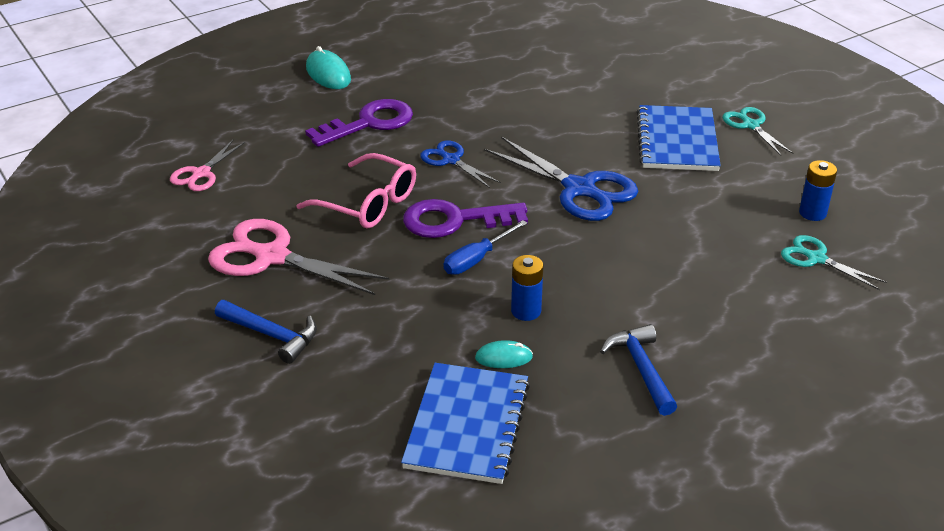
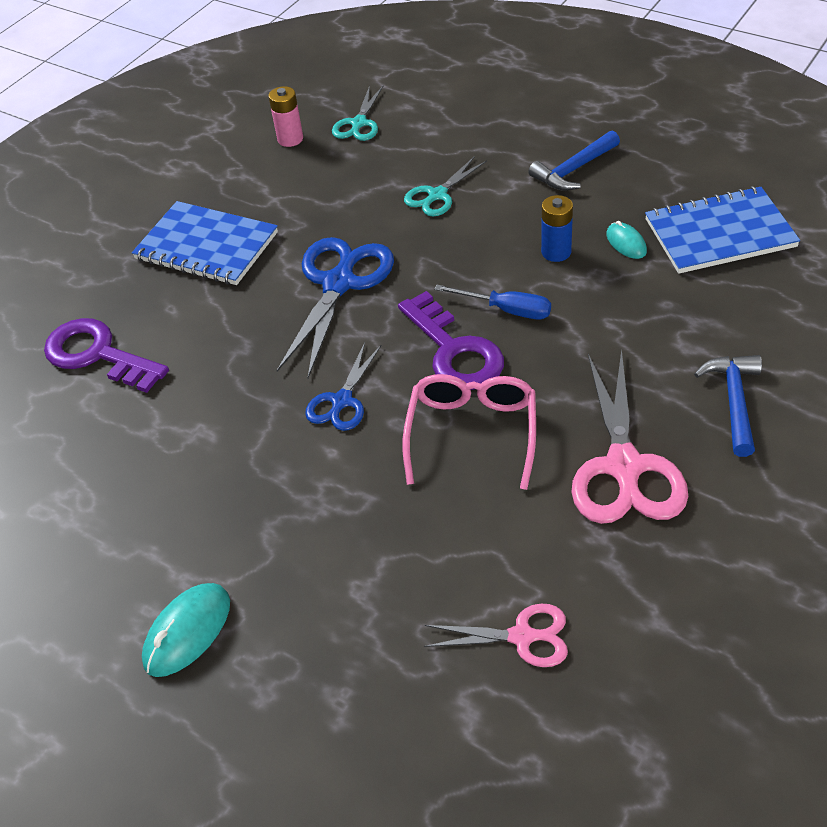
camera: 110 degrees left, 10 degrees up
purple key [305,99,413,147] -> purple key moved to [44,318,169,393]
blue notebook [637,105,721,171] -> blue notebook turned 45 degrees clockwise [132,201,278,285]
turquoise scissors [722,107,793,156] -> turquoise scissors moved to [404,156,487,216]
blue battery [799,160,837,221] -> pink battery [269,86,303,147]

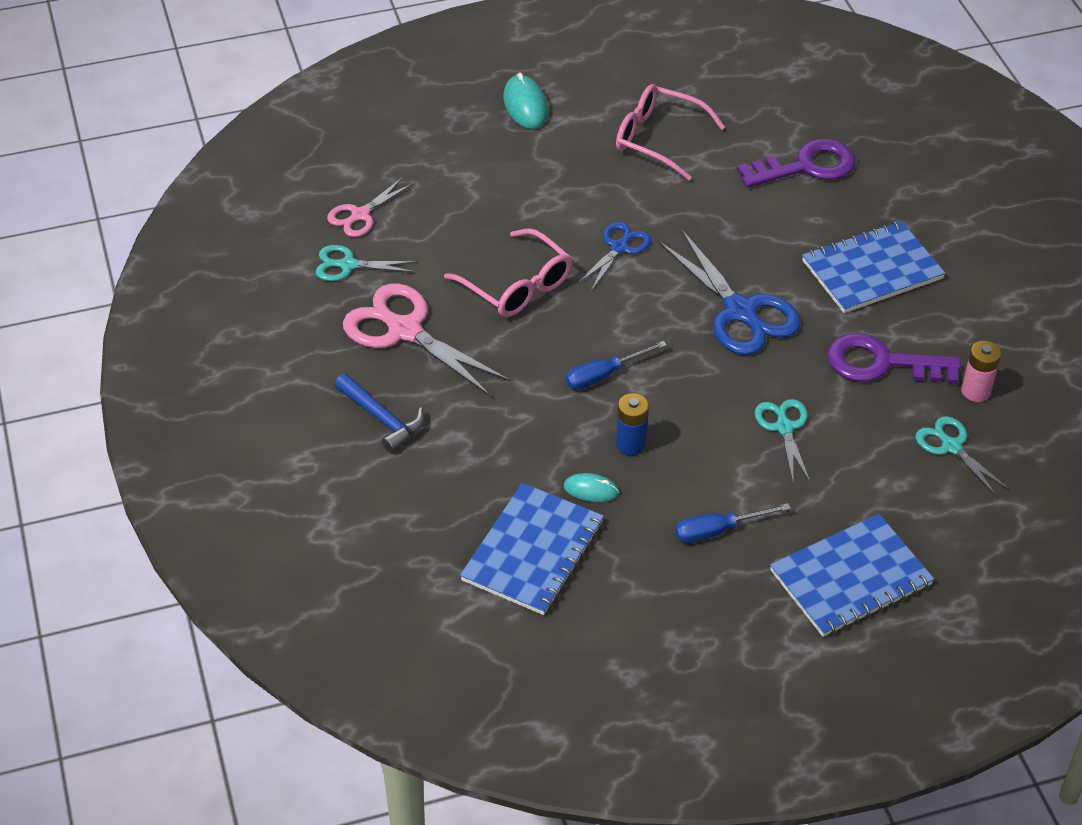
camera: 125 degrees right, 0 degrees up
blue scissors [305,342,382,431] -> blue scissors turned 60 degrees clockwise [577,222,651,291]
purple key [398,291,504,390] -> purple key moved to [827,333,961,384]
blue hammer [528,130,620,191] -> blue screwdriver [675,503,791,543]
none -> turquoise scissors [316,245,418,281]
none -> pink glasses [616,84,725,181]
none -> blue notebook [770,514,934,637]

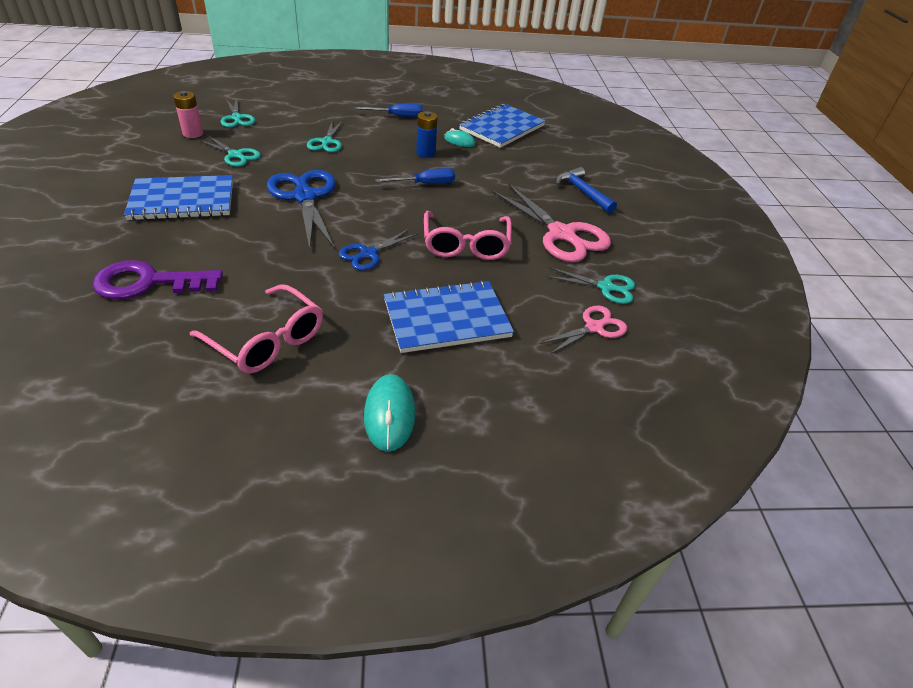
camera: 170 degrees left, 5 degrees down
pink glasses [444,228,572,317] -> pink glasses turned 150 degrees counterclockwise [424,211,512,260]
blue notebook [770,514,934,637] -> blue notebook moved to [384,280,514,353]
purple key [827,333,961,384] -> turquoise scissors [199,136,261,167]

